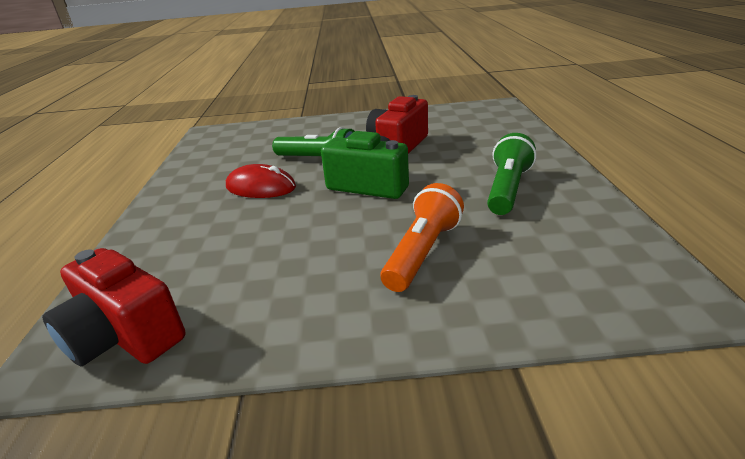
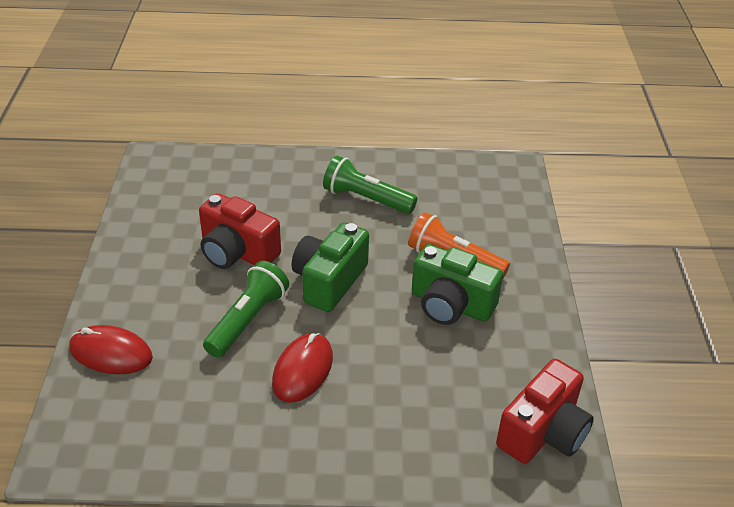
camera: 90 degrees left, 10 degrees up
none -> red mouse [69,325,153,374]
none -> green camera [412,244,503,325]

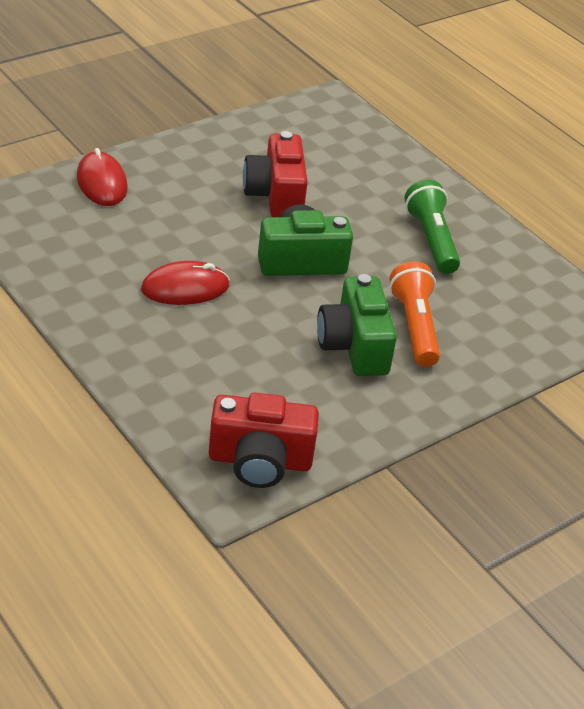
camera: 50 degrees right, 0 degrees up
green flashlight [203,261,289,358] -> none

